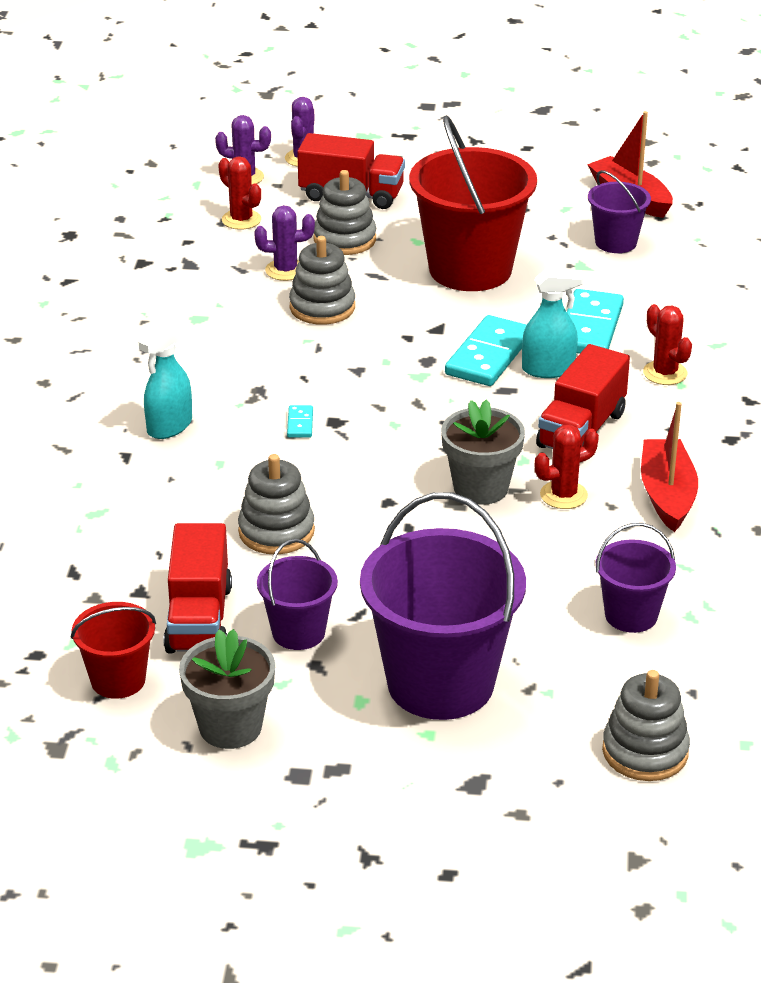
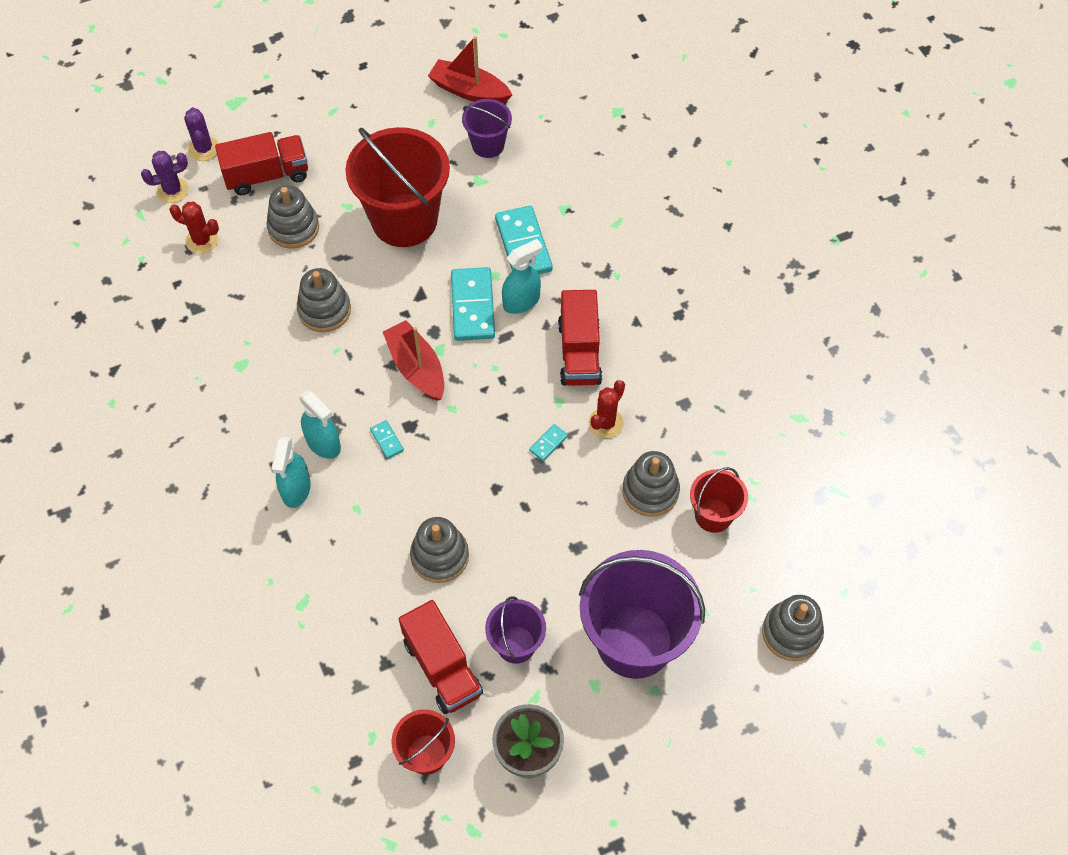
camera: 30 degrees left, 25 degrees up
purple cactus [254,205,315,281] -> none
grey flower pot [441,399,525,505] -> turquoise domino [529,424,568,461]
purple bucket [596,523,676,633] -> red bucket [690,467,748,533]
red boat [641,402,698,532] -> red boat moved to [383,320,444,401]
red cactus [643,304,692,385] -> none
none -> turquoise spray bottle [299,390,341,459]
none -> grey stacking toy [622,451,680,517]

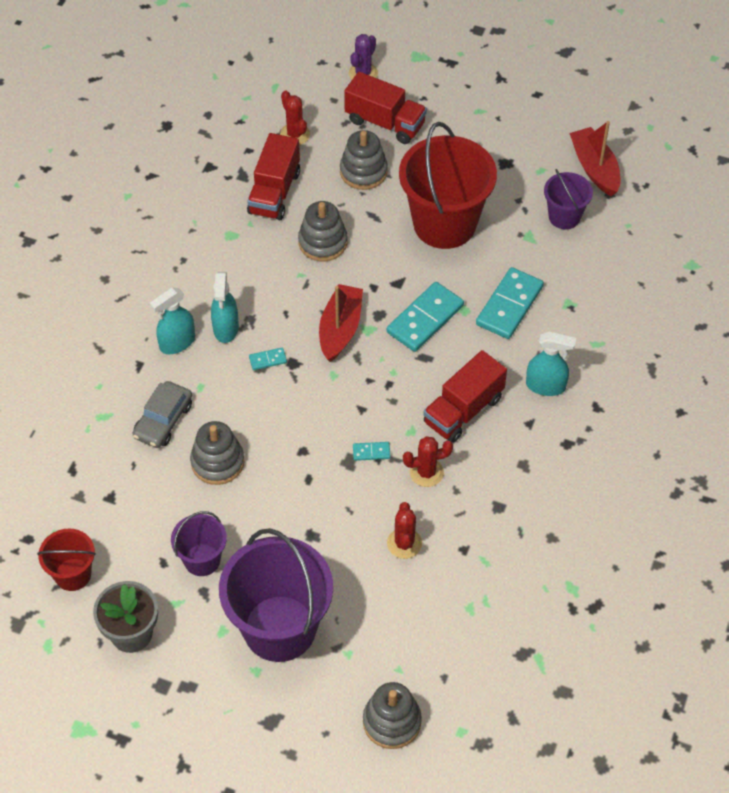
camera: 45 degrees right, 5 degrees down
purple cactus [141,151,189,203] -> none
turquoise domino [370,420,404,459] -> turquoise domino turned 60 degrees clockwise [249,347,287,370]
red truck [399,600,483,714] -> red truck moved to [247,133,300,220]
turquoise spray bottle [502,239,542,314] -> turquoise spray bottle moved to [526,332,576,396]
grey stacking toy [622,451,680,517] -> red cactus [387,502,422,559]
red bucket [690,467,748,533] -> none
none -> grey car [132,381,192,448]

